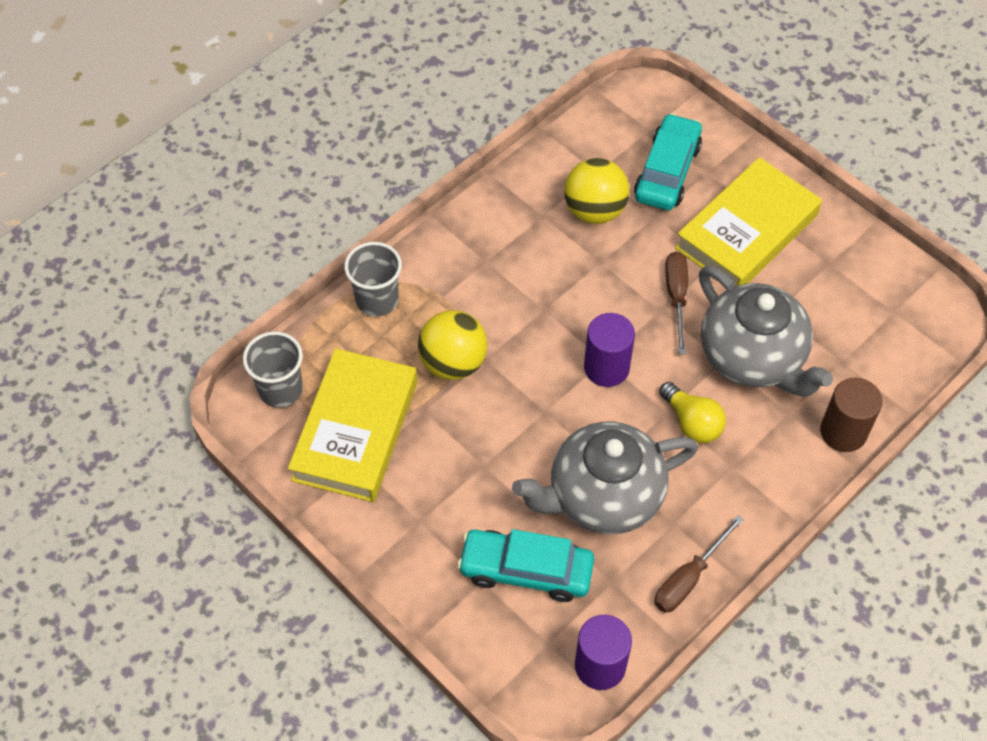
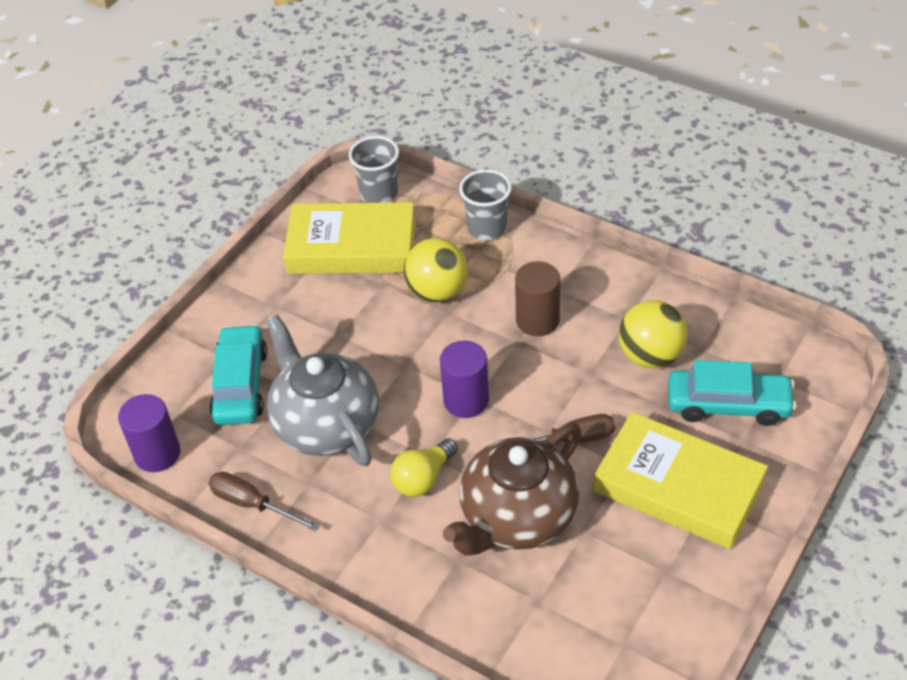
camera: 80 degrees right, 10 degrees down
grey teapot [699,266,833,397] -> brown teapot [443,423,582,555]
brown cylinder [820,378,882,452] -> brown cylinder moved to [515,261,560,336]

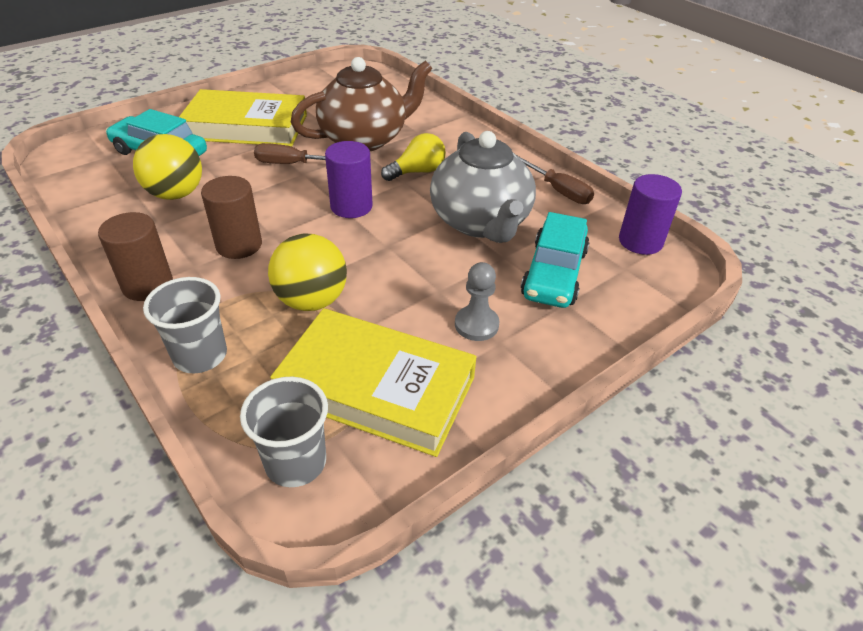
camera: 165 degrees left, 5 degrees down
yellow book [593,412,768,550] -> yellow book turned 45 degrees counterclockwise [179,89,307,147]
none -> brown cylinder [98,212,173,301]
none -> grey pawn [455,262,500,341]

